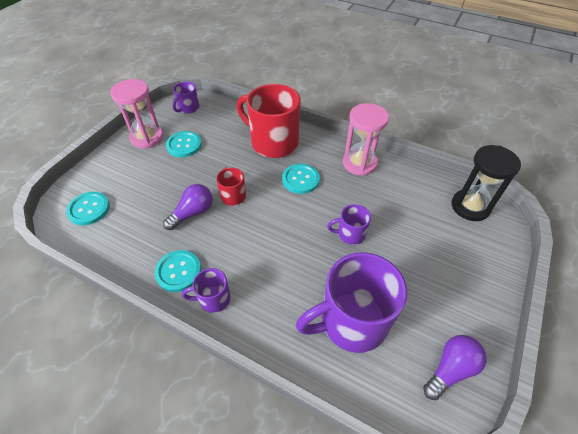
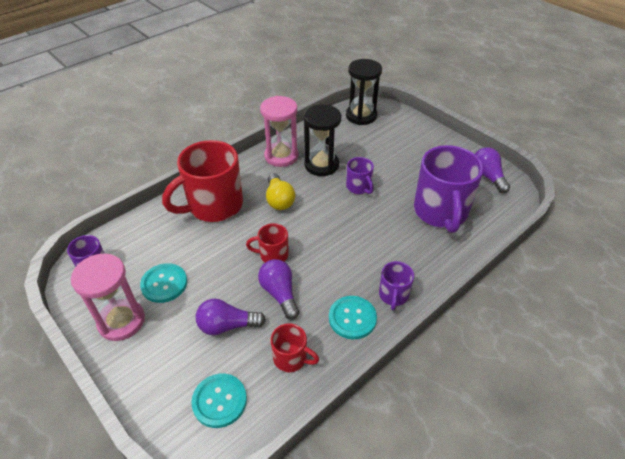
camera: 70 degrees left, 5 degrees down
turquoise button [282,164,320,194] -> yellow light bulb [266,173,295,210]
purple mug [327,204,371,245] -> purple mug turned 45 degrees counterclockwise [346,157,374,194]
none -> purple light bulb [196,299,266,335]
none -> red mug [270,323,319,372]
none -> black hourglass [304,104,341,176]

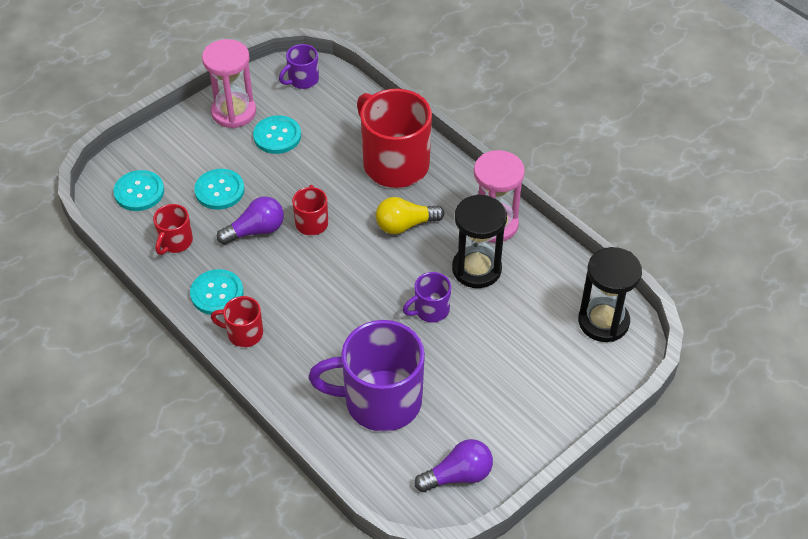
camera: 90 degrees right, 5 degrees up
purple light bulb [196,299,266,335] -> turquoise button [194,169,245,210]
purple mug [379,261,414,310] -> red mug [211,296,263,347]

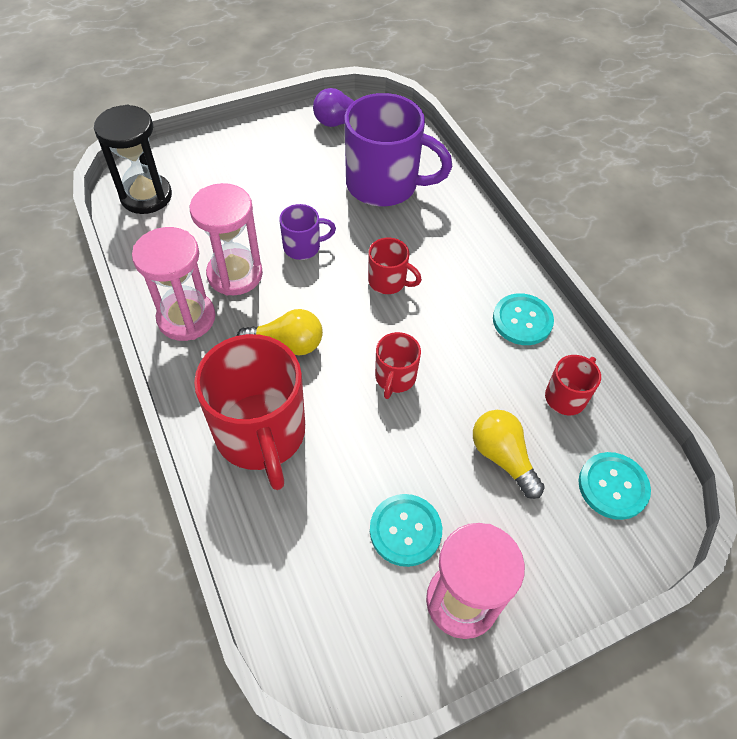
camera: 165 degrees left, 5 degrees up
turquoise button [194,169,245,210] -> yellow light bulb [473,410,545,499]
red mug [211,296,263,347] -> red mug moved to [368,237,422,294]
purple light bulb [217,196,284,245] -> none
purple mug [279,44,319,89] -> none
black hourglass [452,194,507,288] -> pink hourglass [189,183,263,295]

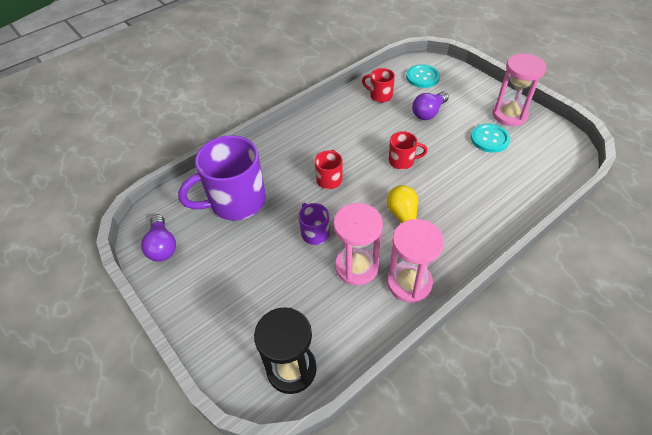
camera: 100 degrees left, 5 degrees down
red mug [194,334,305,490] -> none
purple mug [344,93,452,207] -> purple mug turned 120 degrees counterclockwise [178,135,266,220]
yellow light bulb [473,410,545,499] -> purple light bulb [412,91,449,120]
turquoise button [493,293,554,345] -> none

